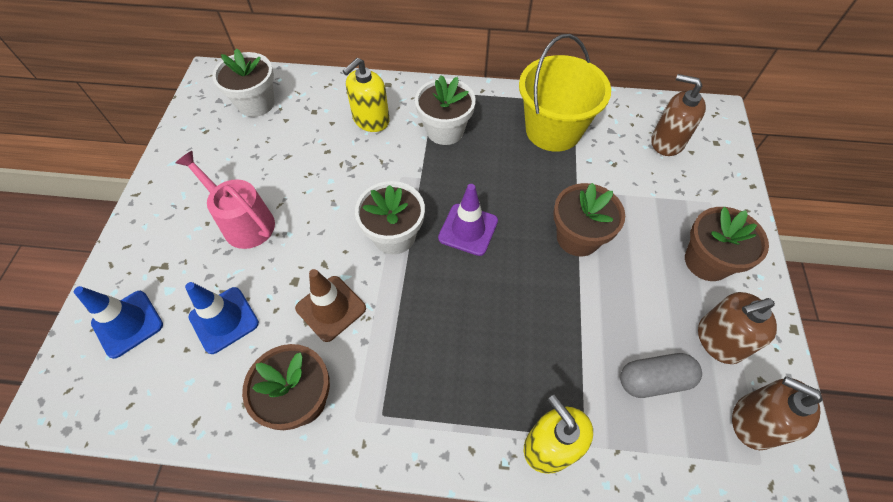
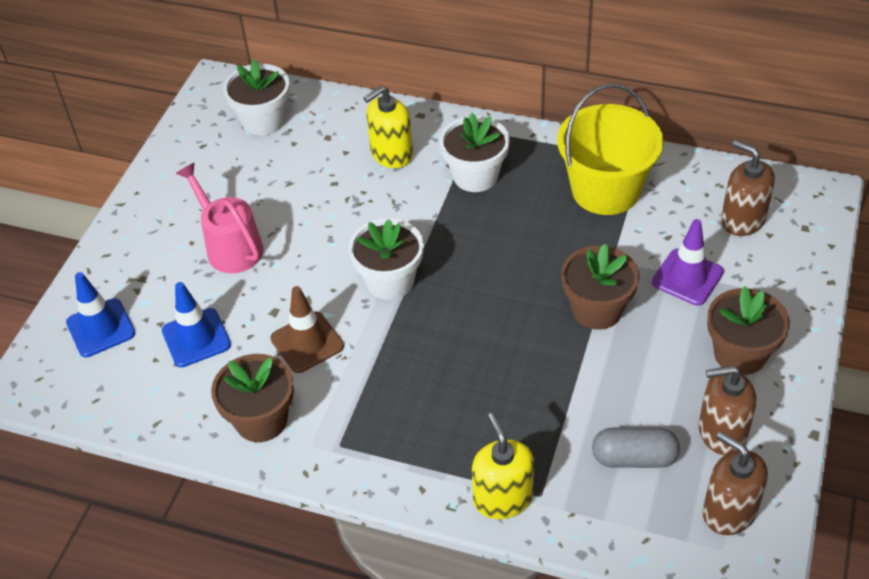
camera: 15 degrees right, 10 degrees down
purple traffic cone [438,184,498,256] -> purple traffic cone moved to [652,219,724,306]

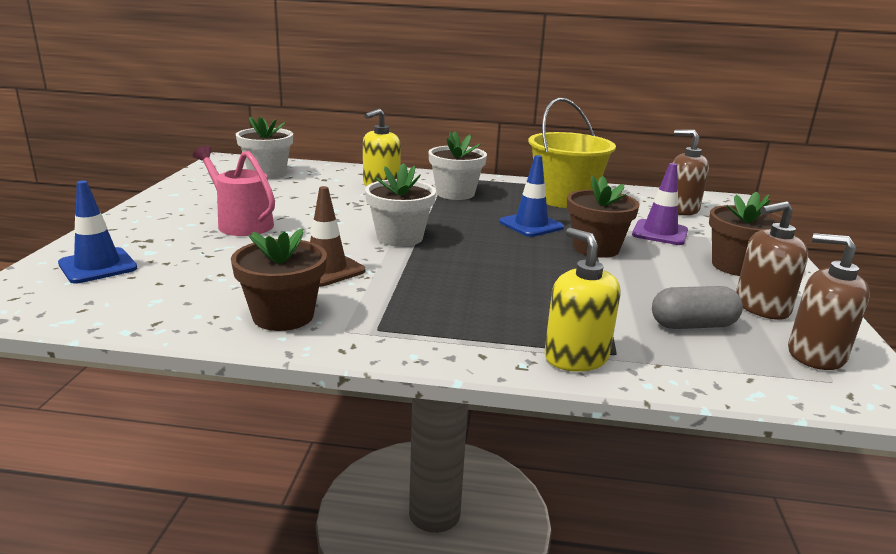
camera: 15 degrees left, 25 degrees down
blue traffic cone [162,282,231,367] -> blue traffic cone moved to [499,155,564,237]

